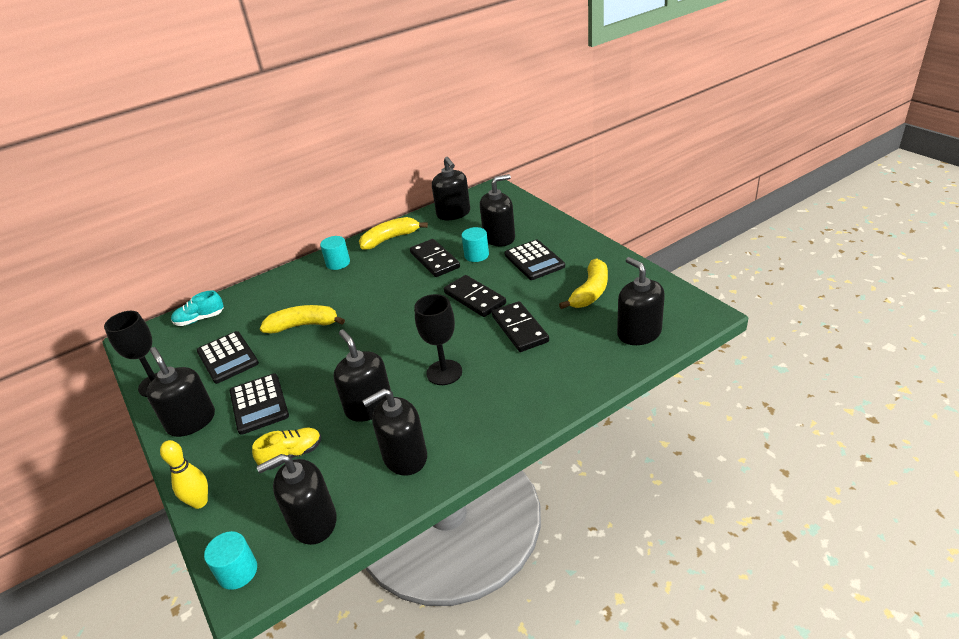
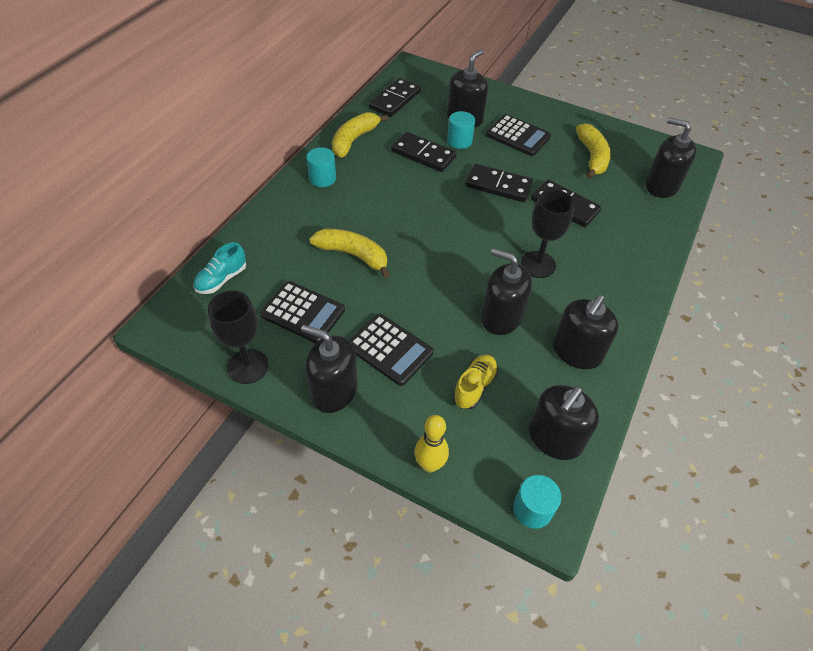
camera: 35 degrees left, 15 degrees up
yellow banana [260,305,345,334] -> yellow banana turned 60 degrees clockwise [309,229,390,278]
black soap dispenser [432,157,470,220] -> black domino [369,78,421,117]

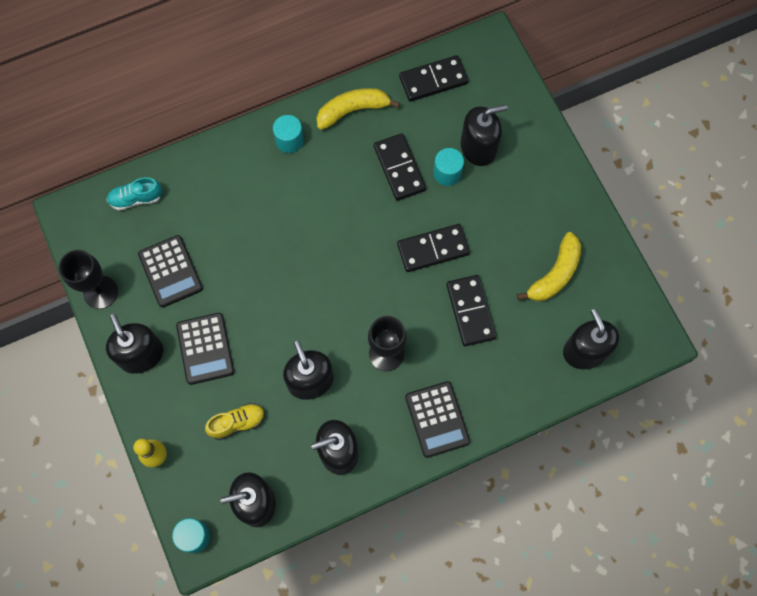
camera: 40 degrees right, 20 degrees up
yellow banana [309,229,390,278] -> none
black domino [465,164,533,202] -> black domino turned 75 degrees counterclockwise [397,224,470,272]
black calculator [486,114,551,156] -> black calculator moved to [405,381,470,458]

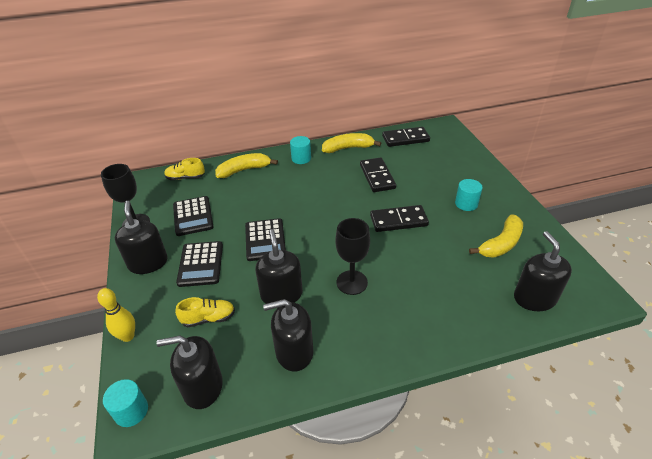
camera: 10 degrees right, 30 degrees down
turquoise shoe [106,177,163,211] -> yellow shoe [164,158,205,180]
black calculator [405,381,470,458] -> black calculator moved to [245,218,286,261]
turquoise cylinder [433,148,464,186] -> turquoise cylinder moved to [455,179,483,211]
black domino [446,275,496,346] -> none
black soap dispenser [460,104,508,166] -> none
none -> yellow banana [215,153,278,178]

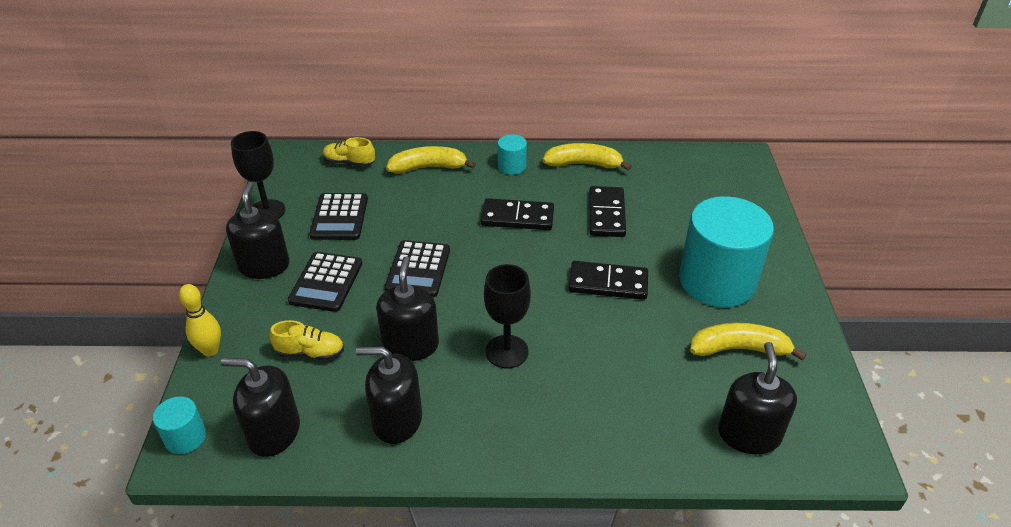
camera: 15 degrees right, 0 degrees up
black domino [382,127,430,147] -> black domino moved to [481,198,554,230]
turquoise cylinder [455,179,483,211] -> turquoise cylinder [679,196,774,307], size x2.29
yellow banana [469,214,523,258] -> yellow banana turned 150 degrees counterclockwise [690,323,807,361]

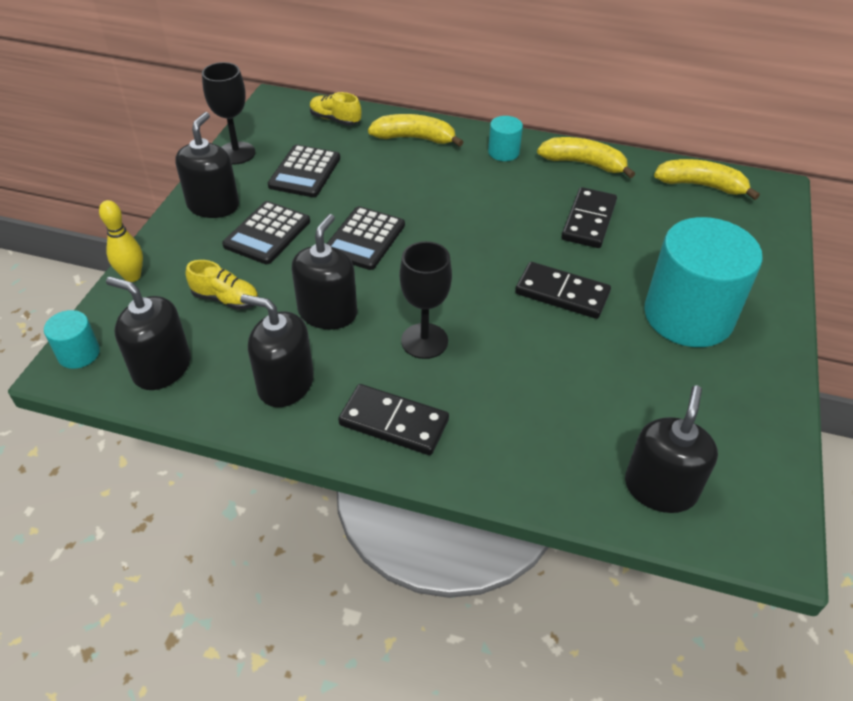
camera: 15 degrees right, 5 degrees up
black domino [481,198,554,230] -> black domino moved to [338,384,449,455]
yellow banana [690,323,807,361] -> yellow banana moved to [654,159,760,200]

